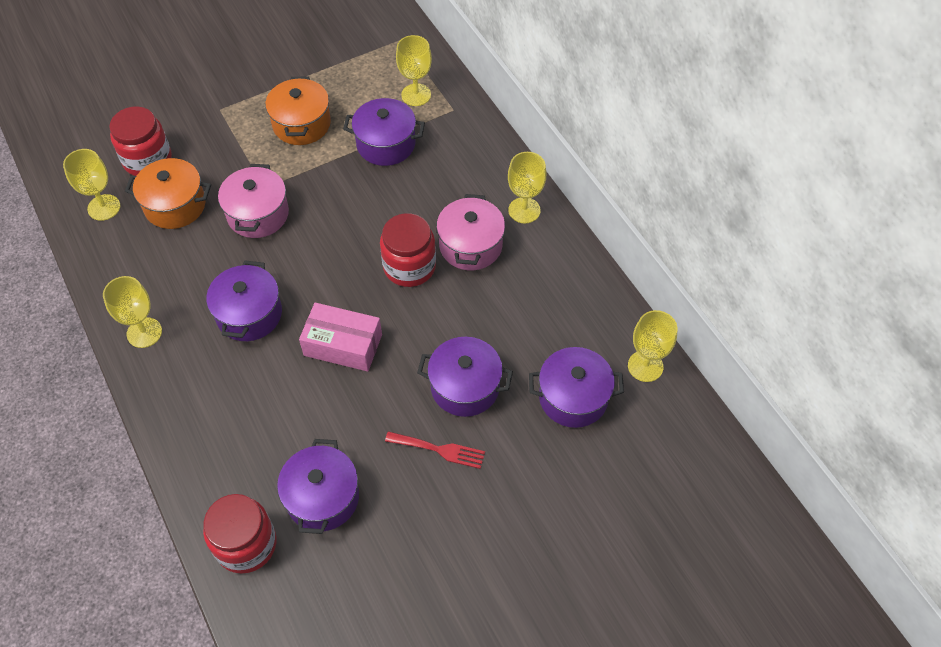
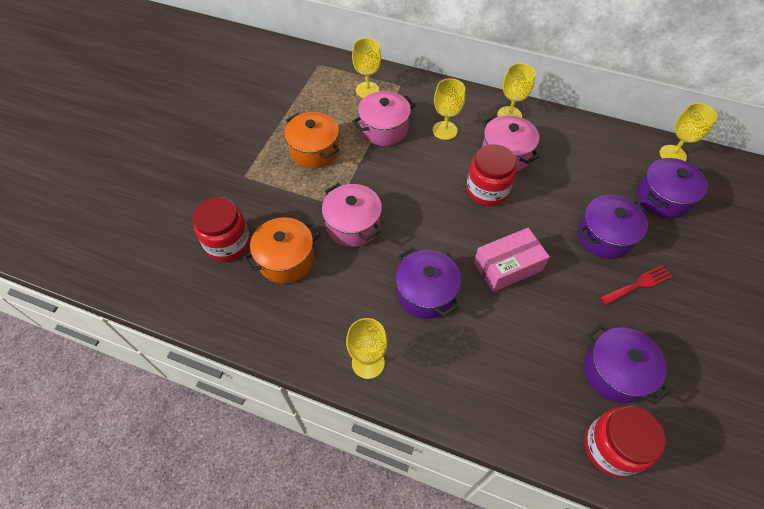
camera: 40 degrees left, 0 degrees up
yellow goblet [63,149,120,221] -> yellow goblet moved to [433,78,465,140]
purple pot [343,98,425,166] -> pink pot [352,91,415,146]

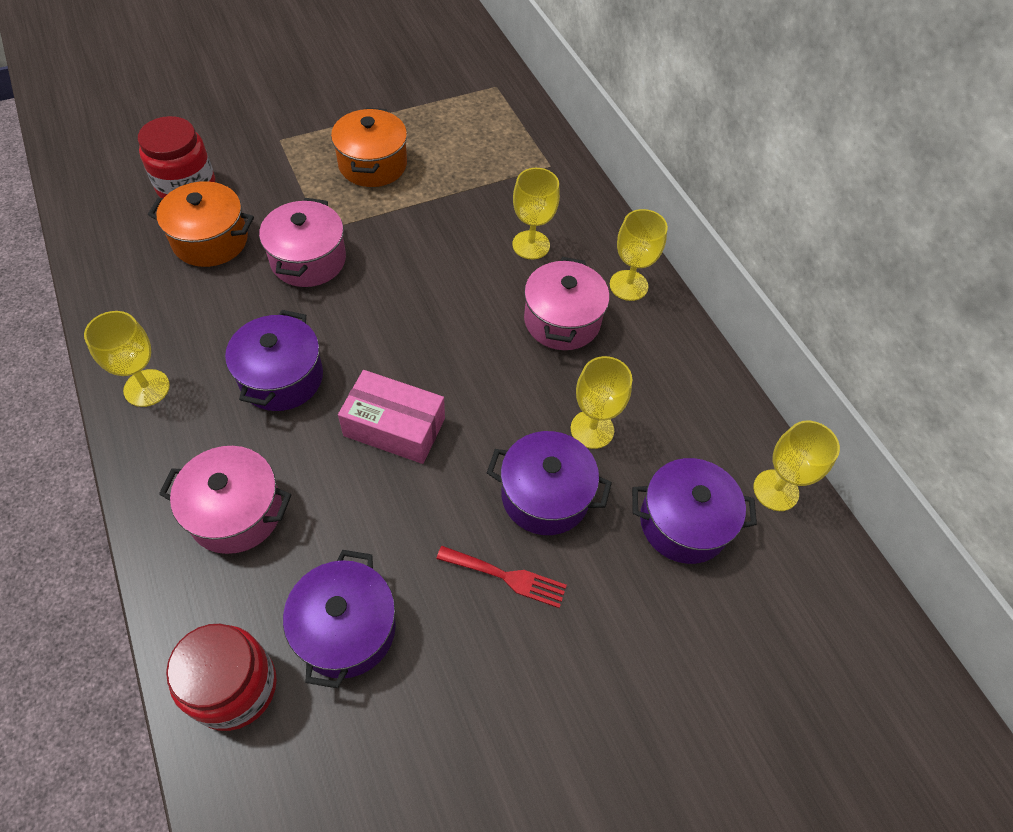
camera: 40 degrees right, 0 degrees up
yellow goblet [352,38,381,98] -> yellow goblet moved to [571,356,632,449]
pink pot [352,91,415,146] -> pink pot moved to [159,446,291,554]
red jar [466,144,516,206] -> none

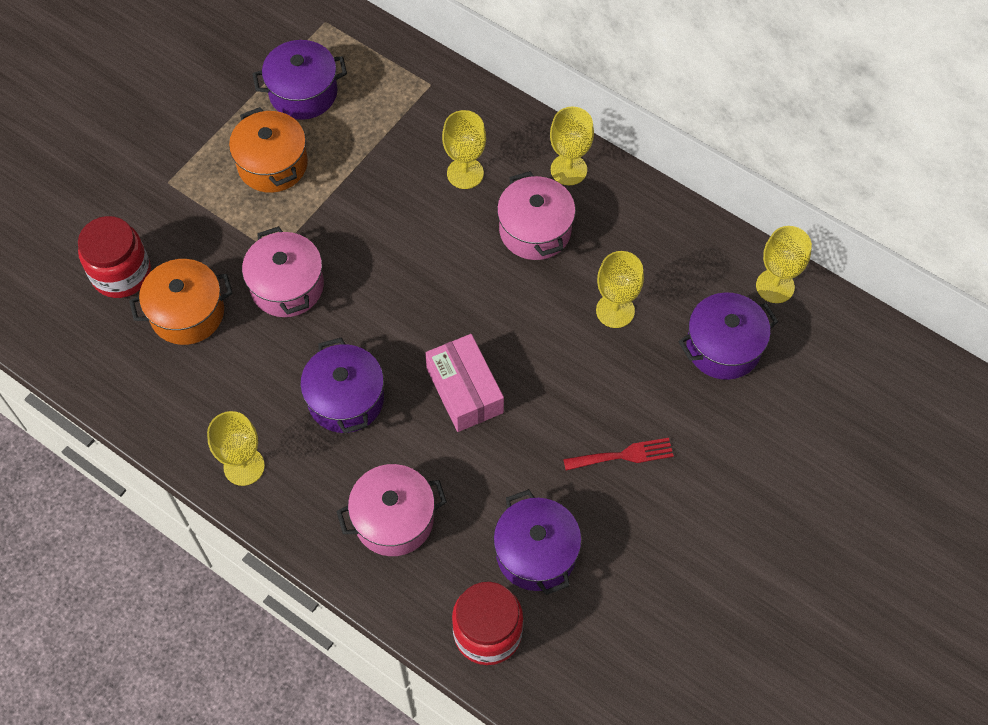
camera: 25 degrees left, 5 degrees up
pink box [338,370,445,464] -> pink box turned 75 degrees clockwise [425,334,504,432]
purple pot [487,431,612,535] -> purple pot moved to [252,40,347,120]

